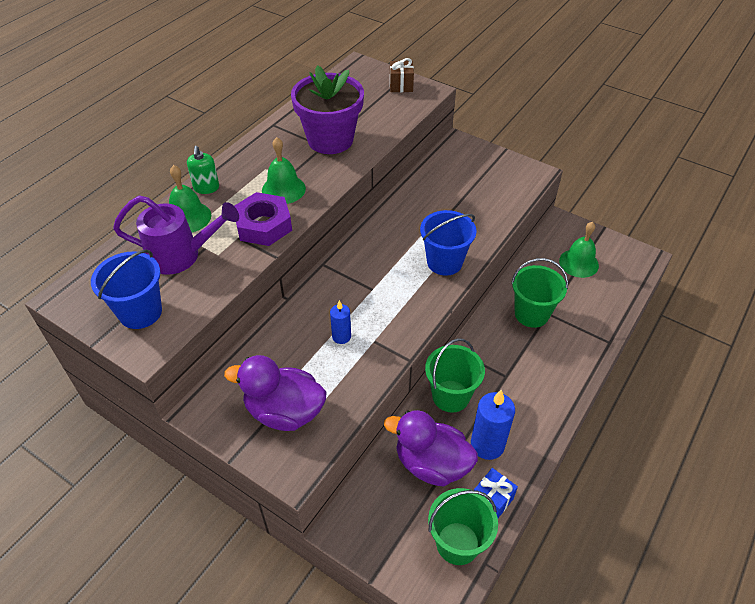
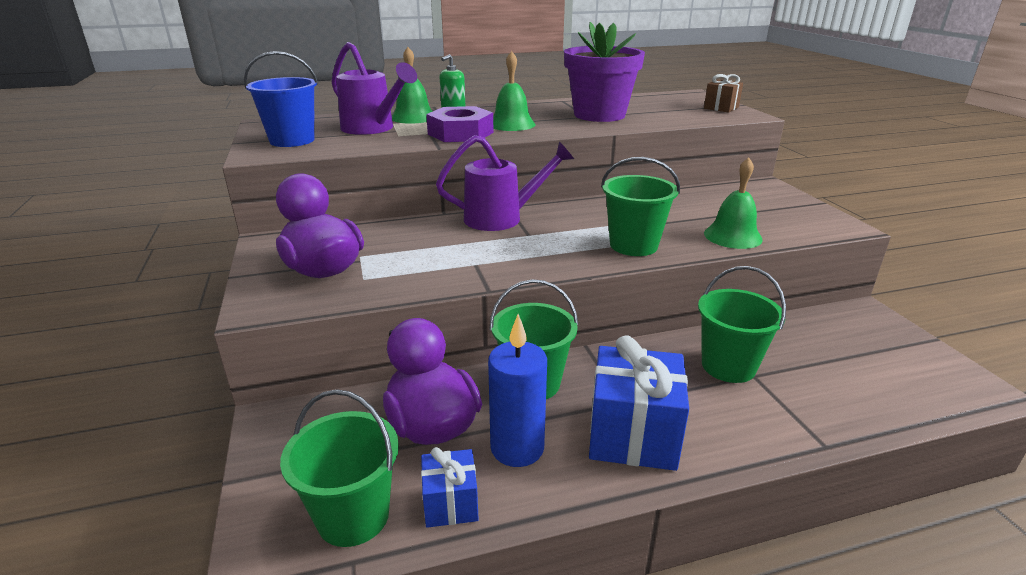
camera: 40 degrees right, 20 degrees down
blue candle [330,300,351,344] -> none
blue bucket [420,210,477,276] -> green bucket [601,157,680,256]
green bell [559,222,599,278] -> green bell moved to [704,157,763,249]
none -> purple watering can [436,135,574,231]
none -> blue gift [589,336,689,471]

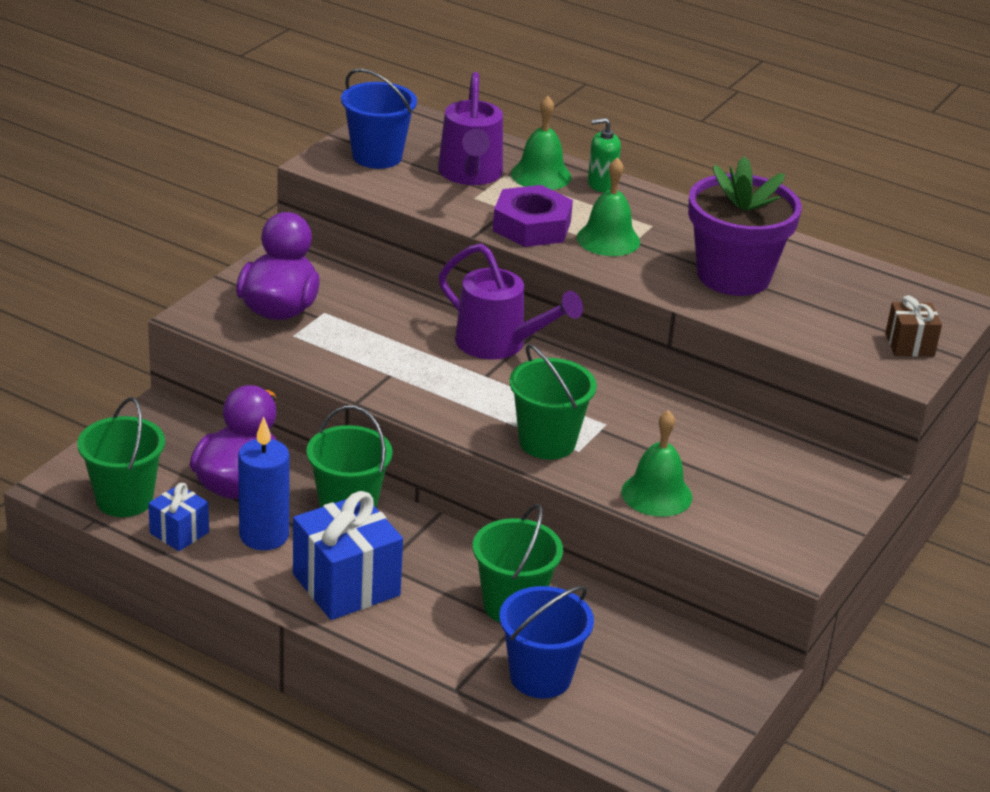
camera: 45 degrees right, 5 degrees up
none -> blue bucket [499,586,594,698]

